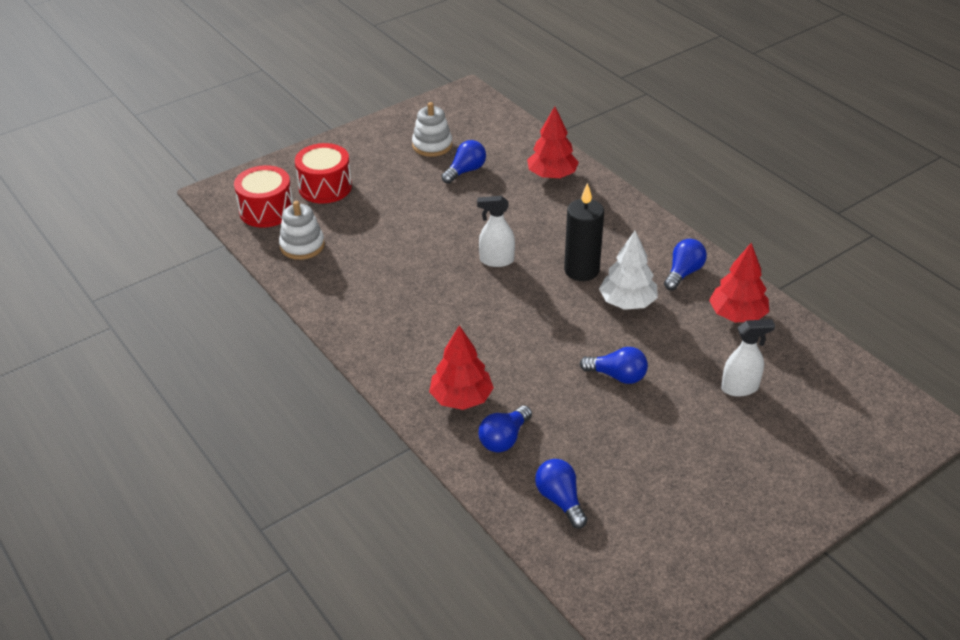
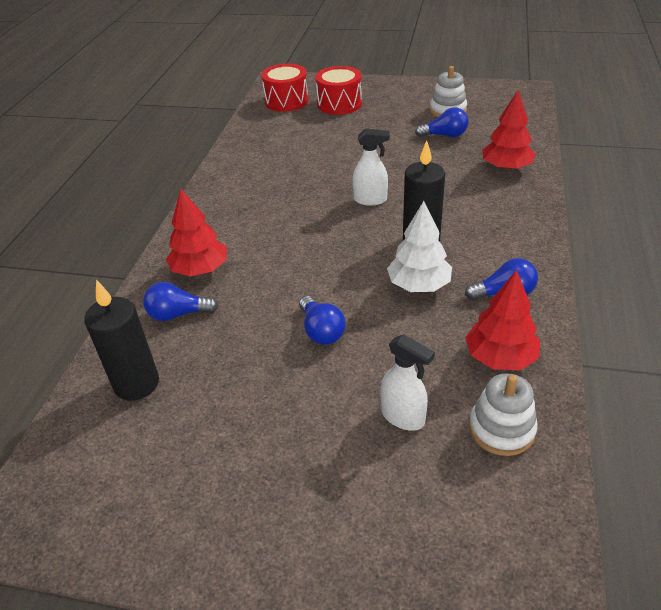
camera: 50 degrees right, 0 degrees up
white stacking toy [279,201,325,260] -> white stacking toy moved to [469,373,538,456]
white spray bottle [477,196,515,267] -> white spray bottle turned 135 degrees clockwise [353,128,390,206]
blue light bulb [535,459,587,528] -> black candle [84,280,159,401]

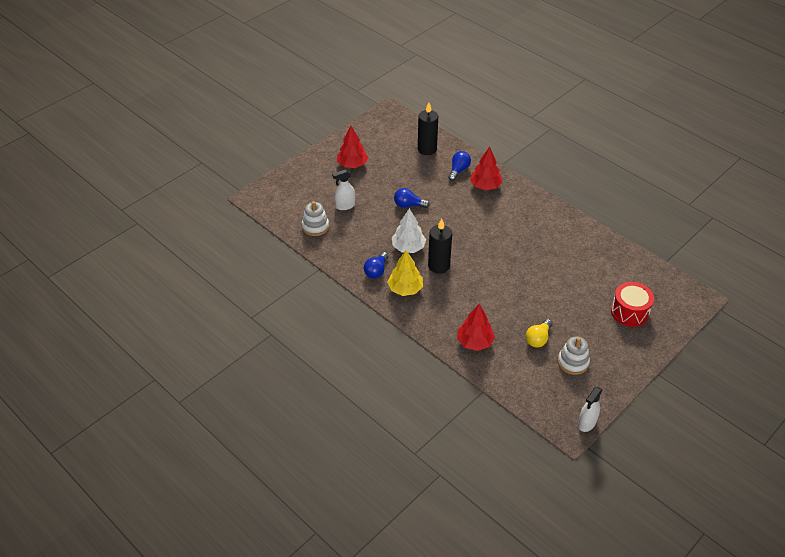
camera: 120 degrees right, 5 degrees up
red drum [261,64,309,111] -> none
white spray bottle [353,128,390,206] -> white spray bottle moved to [578,387,603,432]
blue light bulb [415,107,469,137] -> yellow light bulb [526,319,552,348]
red tree [465,270,540,370] -> red tree moved to [337,126,368,168]
none -> yellow tree [387,250,423,296]

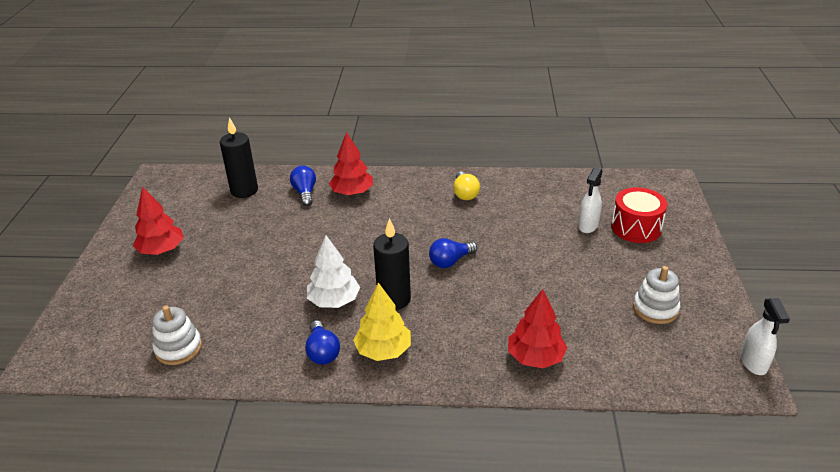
camera: 40 degrees left, 10 degrees down
white spray bottle [332,169,355,210] -> white spray bottle moved to [578,167,603,233]
blue light bulb [394,188,430,208] -> blue light bulb moved to [429,238,477,268]
yellow light bulb [526,319,552,348] -> yellow light bulb moved to [453,172,480,200]

